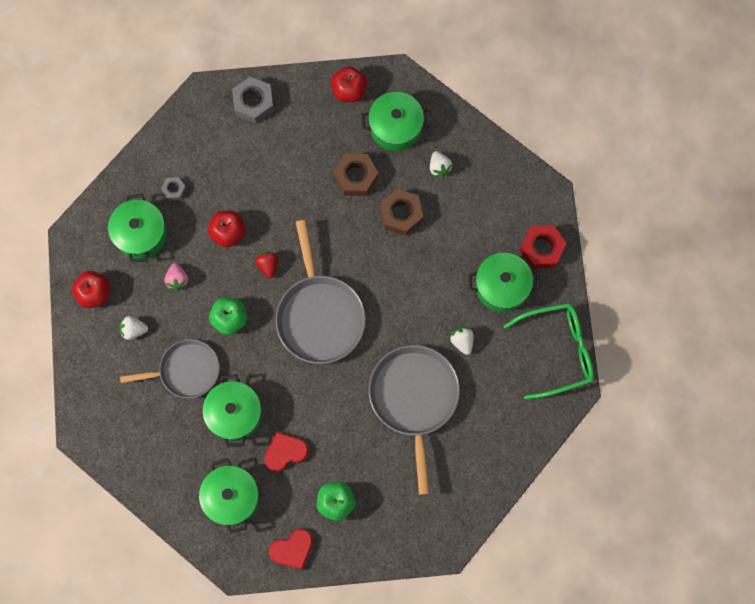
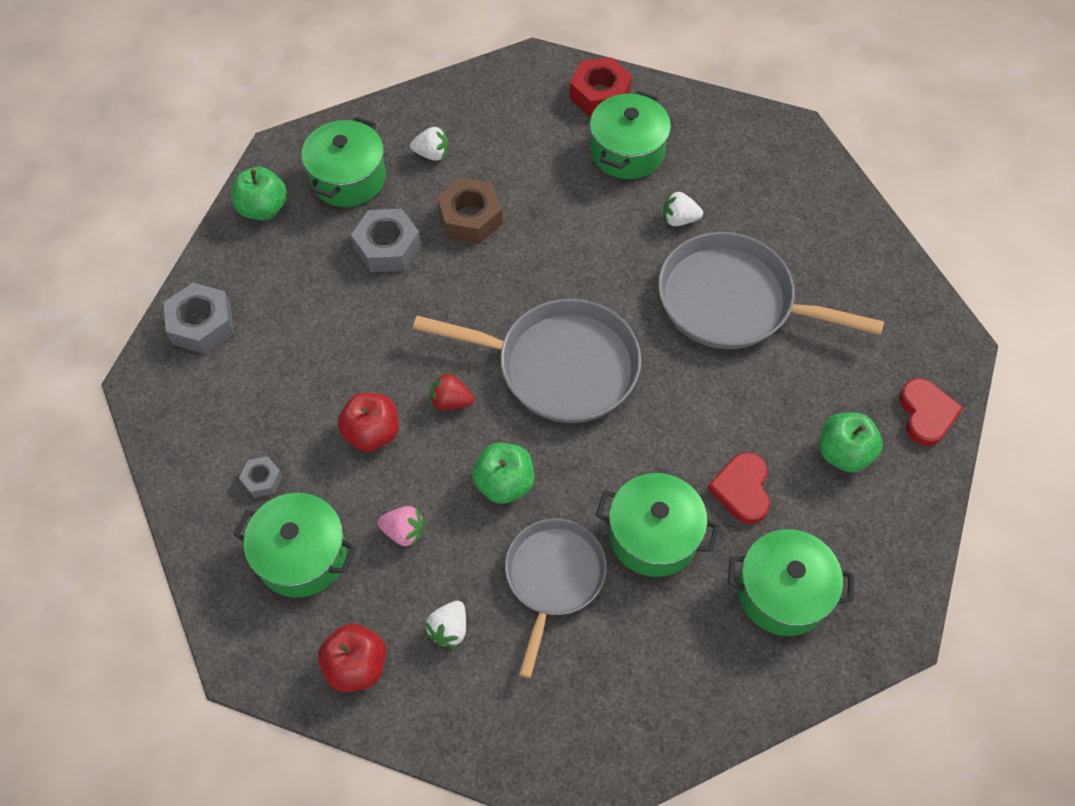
camera: 65 degrees left, 15 degrees down
red heart [269,529,313,570] -> red heart moved to [899,378,963,446]
red apple [331,66,367,102] -> green apple [231,167,287,220]
brown nut [333,153,378,196] -> grey nut [351,209,421,272]
green glasses [503,303,594,400] -> none

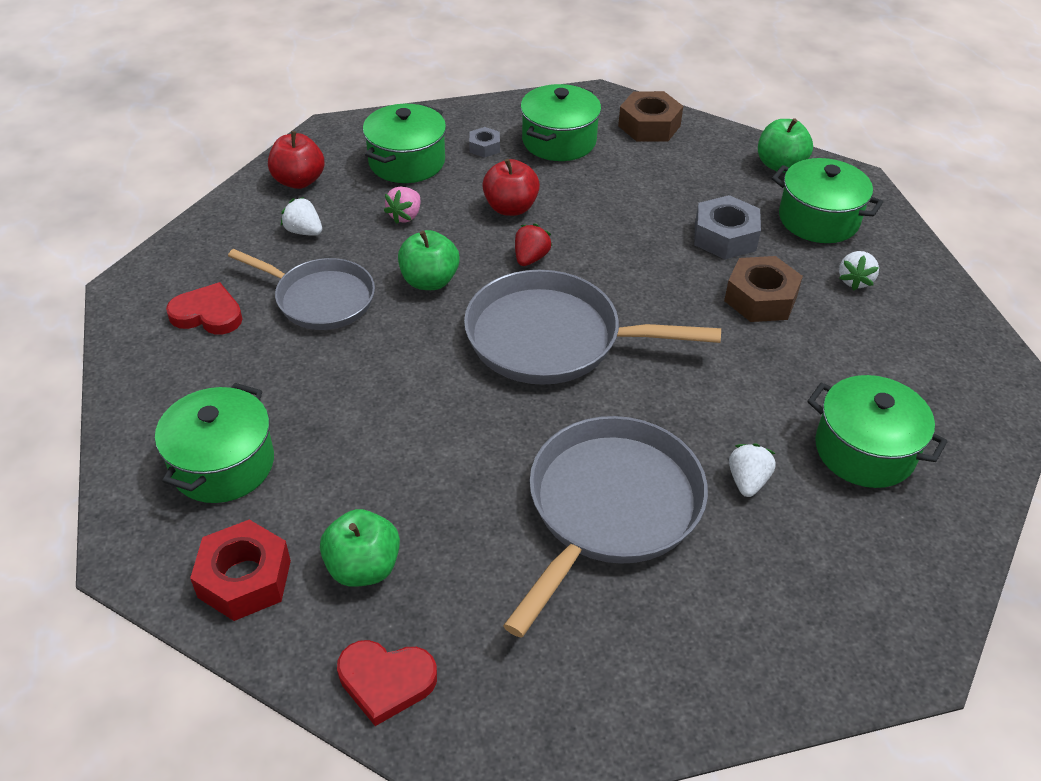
camera: 100 degrees right, 15 degrees down
grey nut [163,283,234,354] -> brown nut [618,91,683,142]
grey pan [413,299,641,423] -> grey pan turned 75 degrees clockwise [464,270,721,385]
red nut [570,57,632,117] -> red nut moved to [190,520,291,621]
green pot [596,473,720,577] -> green pot moved to [520,84,601,161]
red heart [707,452,770,524] -> red heart moved to [166,282,242,334]

